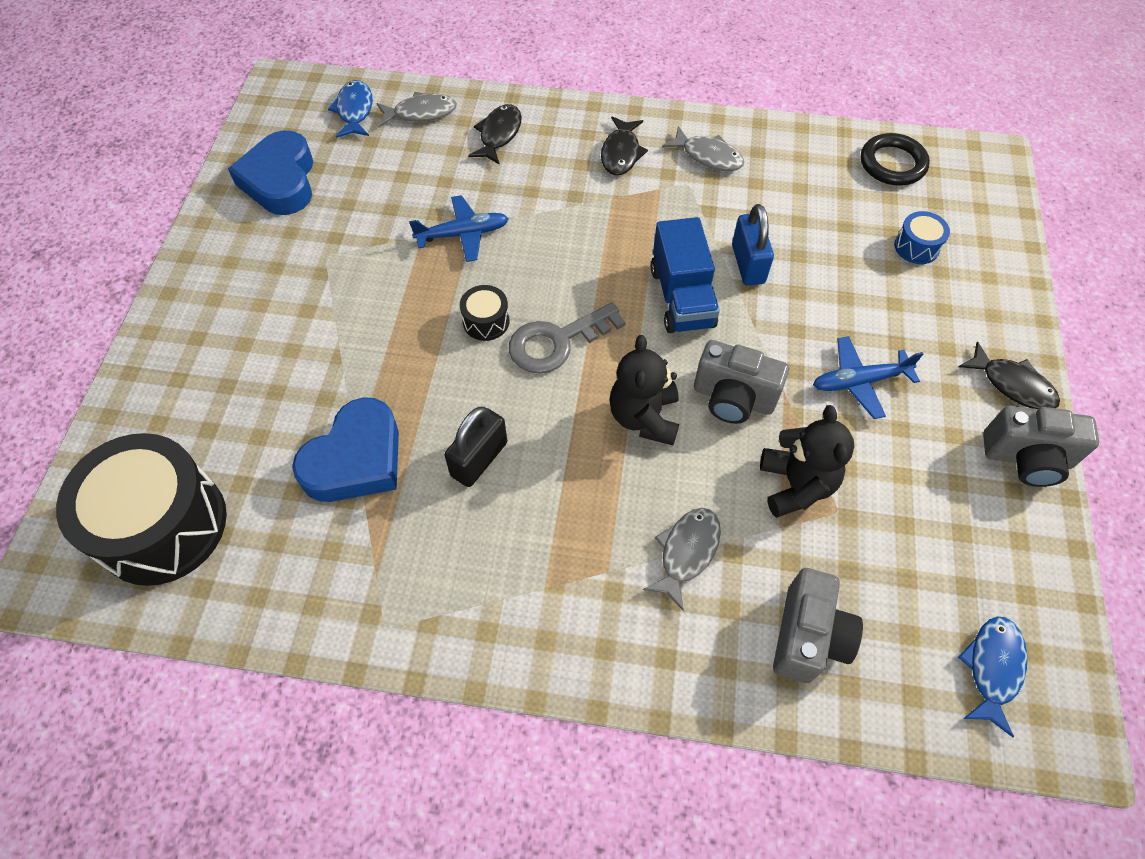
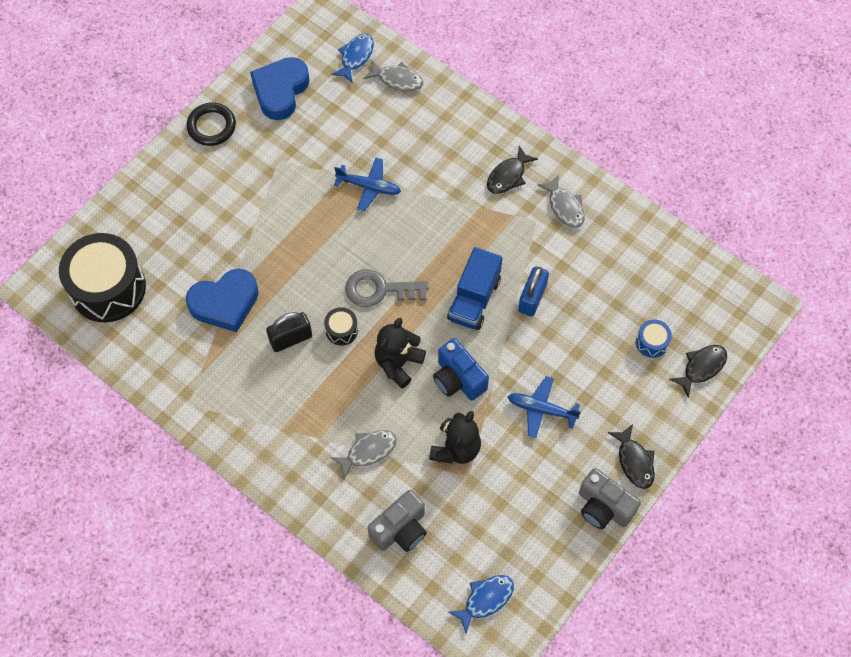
camera: 30 degrees right, 5 degrees up
black drum [460,285,509,341] -> black drum moved to [324,307,358,346]
black fish [468,104,522,165] -> black fish moved to [669,345,727,398]
grey camera [694,340,789,424] -> blue camera [433,338,489,401]
black ring [861,133,930,186] -> black ring moved to [186,102,236,146]

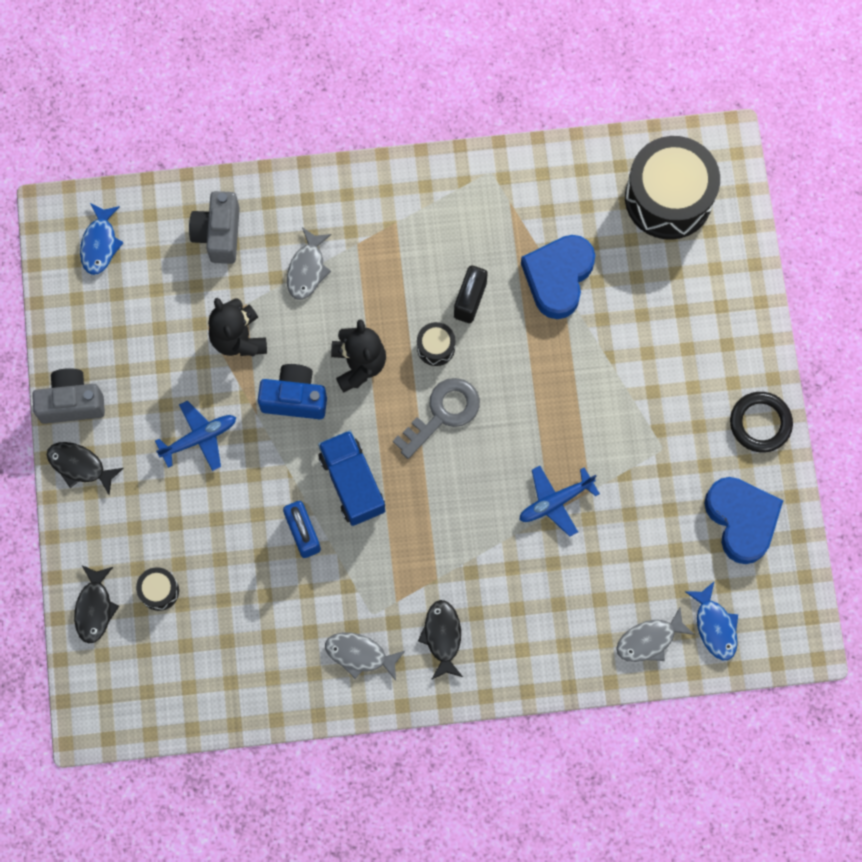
camera: 135 degrees right, 10 degrees up
blue drum [636,320,672,358] -> black drum [136,567,179,611]

